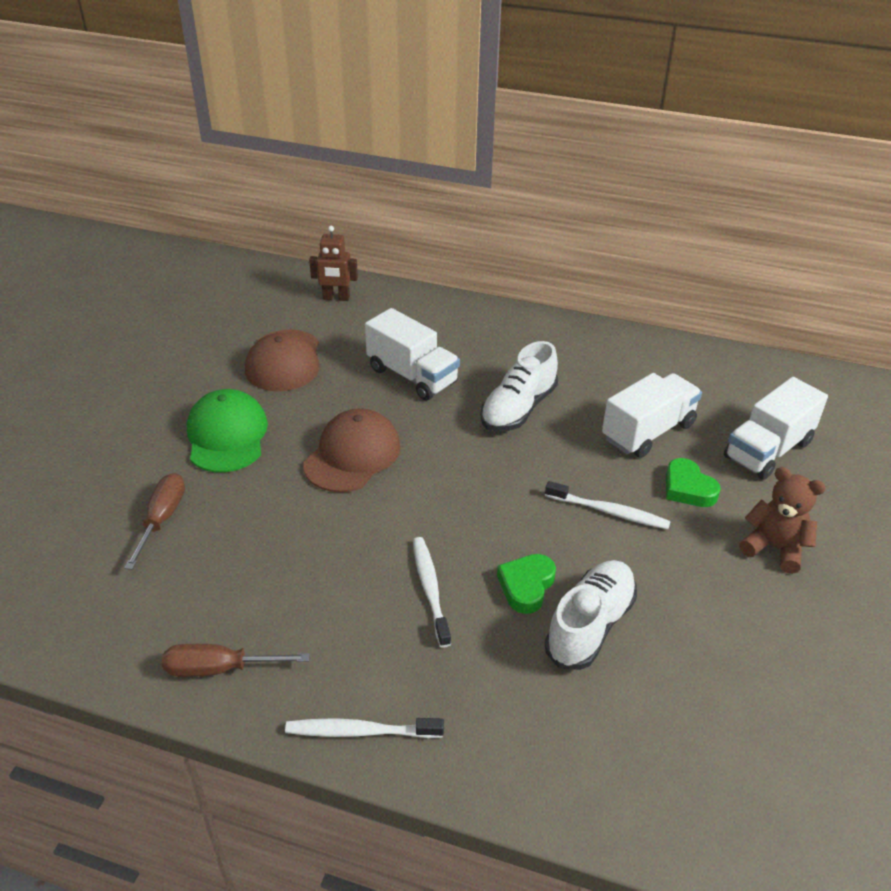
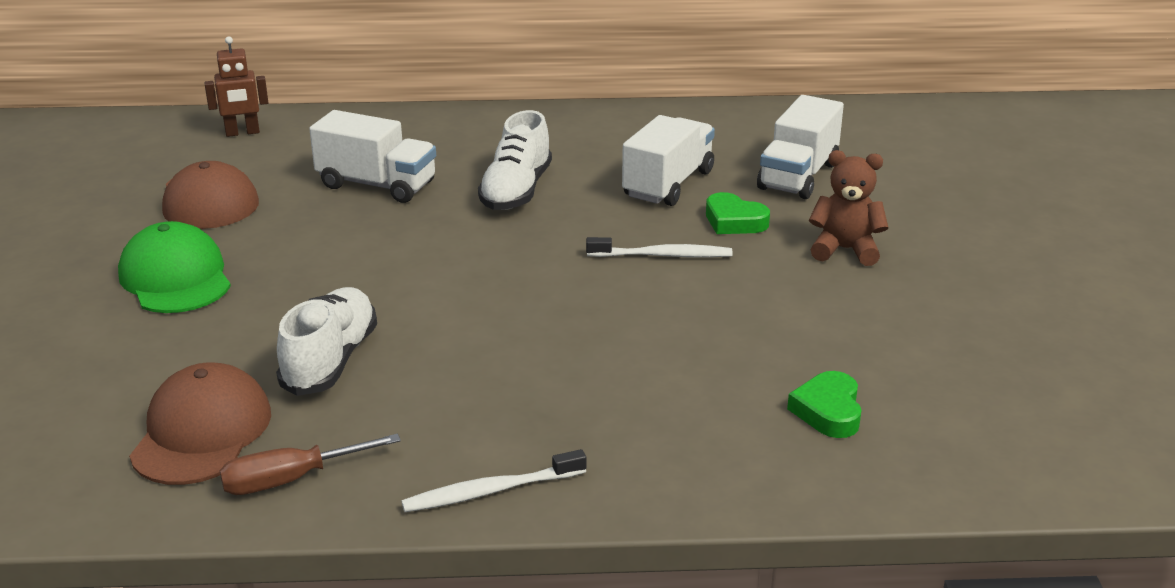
camera: 20 degrees left, 10 degrees down
brown screwdriver [124,473,185,570] -> none
brown cap [303,408,401,492] -> brown cap moved to [129,363,271,485]
white toothbrush [413,537,451,648] -> none
green heart [497,554,556,614] -> green heart moved to [787,371,862,438]
white shoe [545,560,637,670] -> white shoe moved to [276,287,377,396]

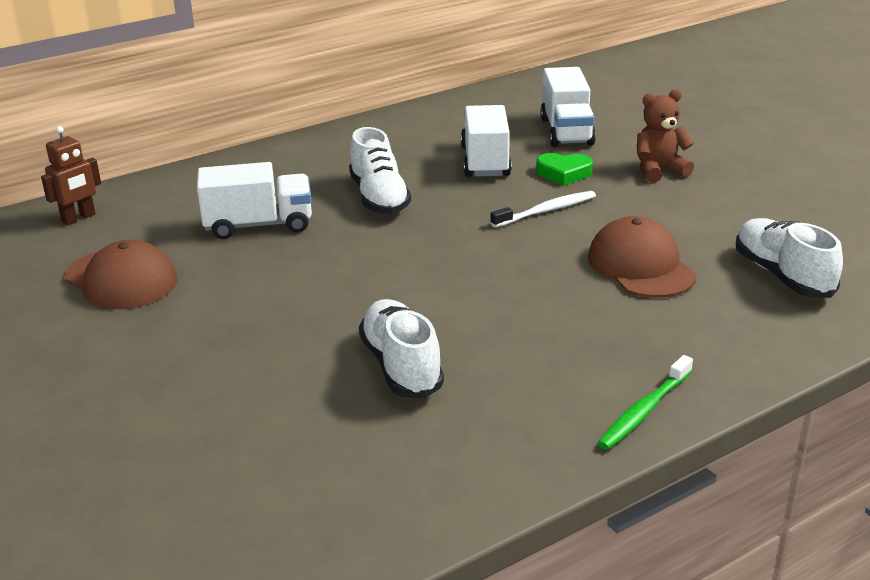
camera: 30 degrees left, 0 degrees up
green cap [118,221,231,313] -> none
brown cap [129,363,271,485] -> brown cap moved to [588,216,696,298]
brown screwdriver [220,434,401,495] -> none
white toothbrush [401,449,586,512] -> green toothbrush [598,355,693,450]
green heart [787,371,862,438] -> white shoe [736,218,843,298]

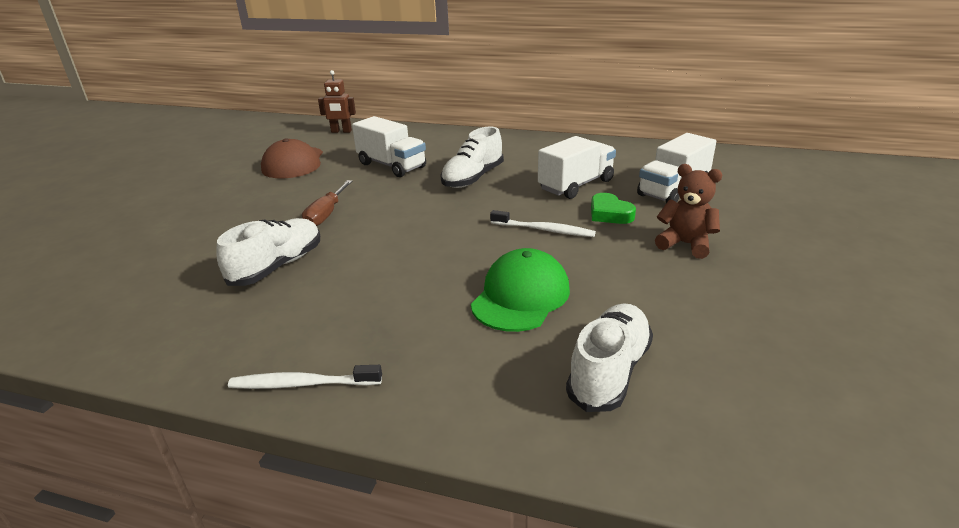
camera: 50 degrees right, 0 degrees up
brown cap [588,216,696,298] -> green cap [471,248,570,332]
green toothbrush [598,355,693,450] -> white toothbrush [228,365,382,389]
none -> brown screwdriver [302,180,352,226]

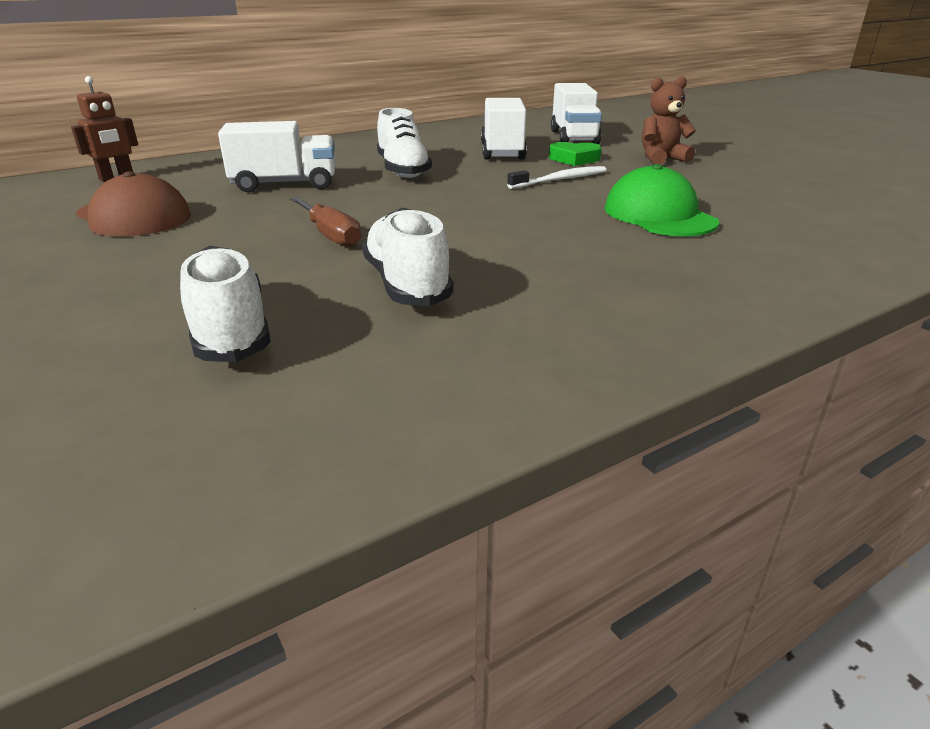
camera: 50 degrees left, 0 degrees up
white toothbrush [228,365,382,389] -> none
white shoe [566,303,653,412] -> white shoe moved to [180,246,271,362]

